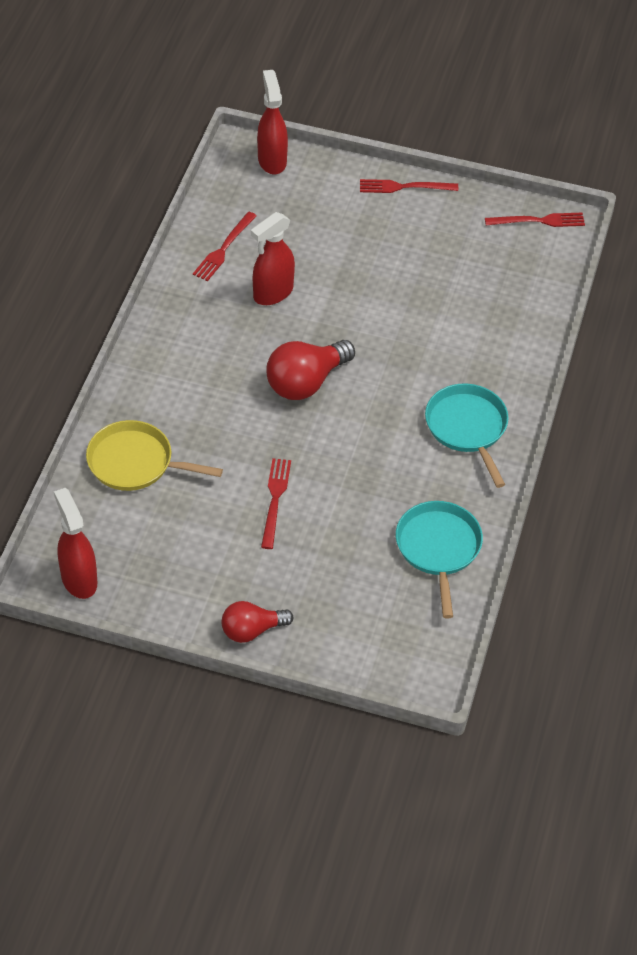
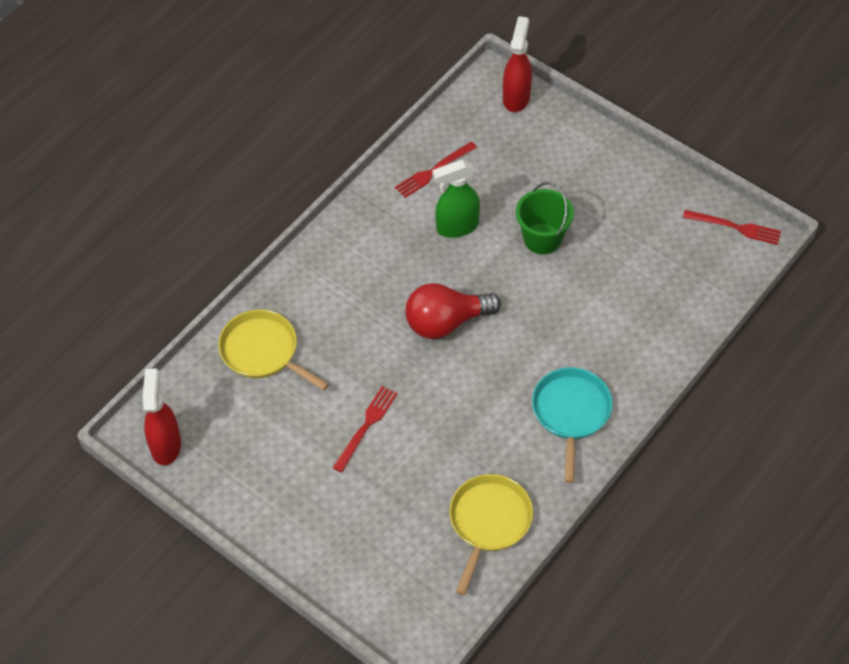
camera: 25 degrees right, 5 degrees up
red light bulb [222,601,293,643] -> none
red spray bottle [251,212,295,305] -> green spray bottle [432,160,480,238]
red fork [360,179,458,193] -> none
turquoise pan [396,501,483,618] -> yellow pan [449,474,533,595]
none -> green bucket [516,182,574,254]

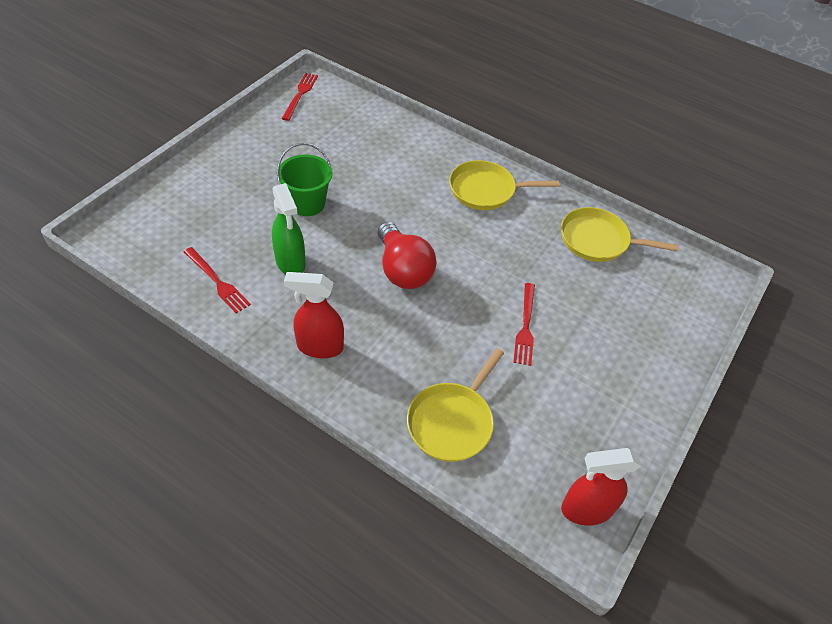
camera: 100 degrees left, 5 degrees down
red fork [333,386,398,473] -> red fork turned 105 degrees counterclockwise [513,283,535,366]
red spray bottle [503,16,532,112] -> red spray bottle moved to [284,272,344,358]
turquoise pan [532,367,613,483] -> yellow pan [449,160,559,210]

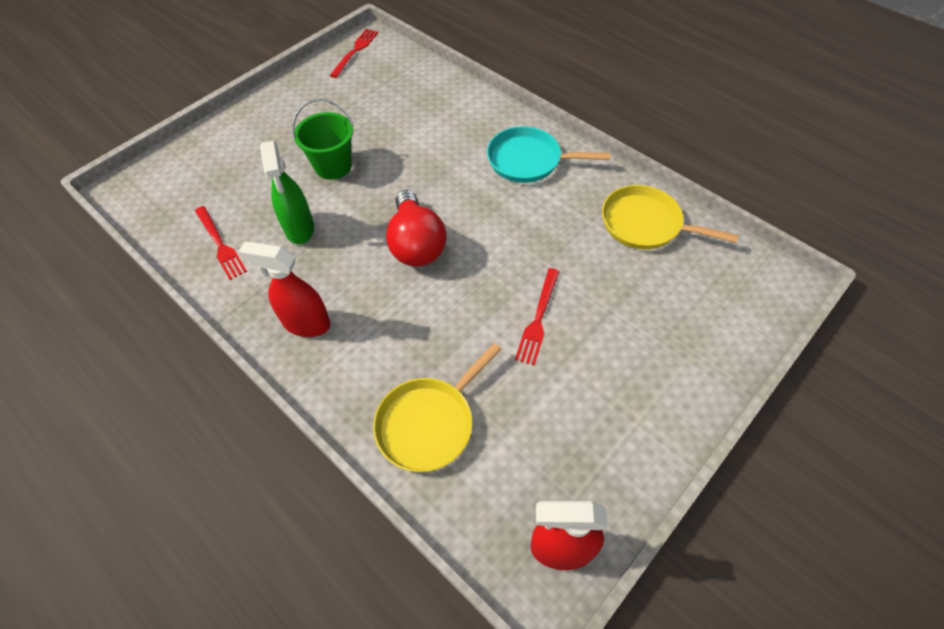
camera: 15 degrees right, 5 degrees up
yellow pan [449,160,559,210] -> turquoise pan [487,126,610,183]

